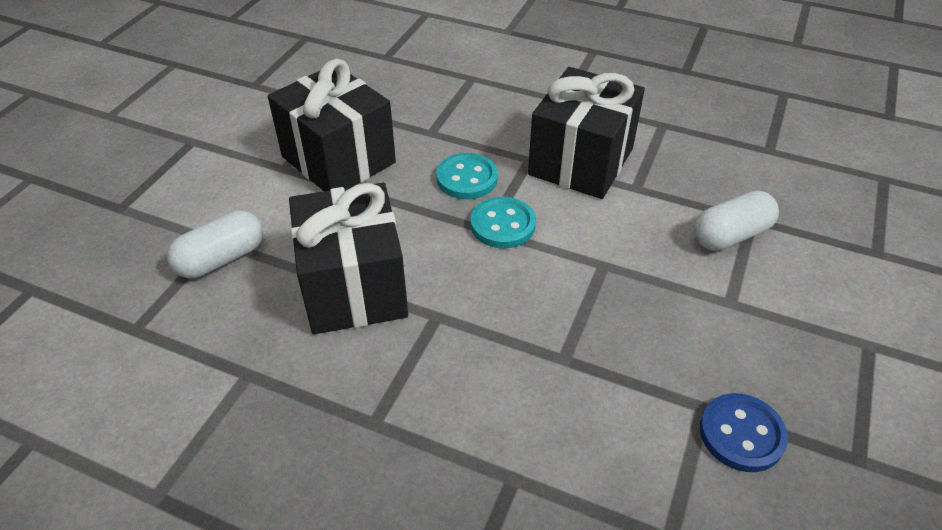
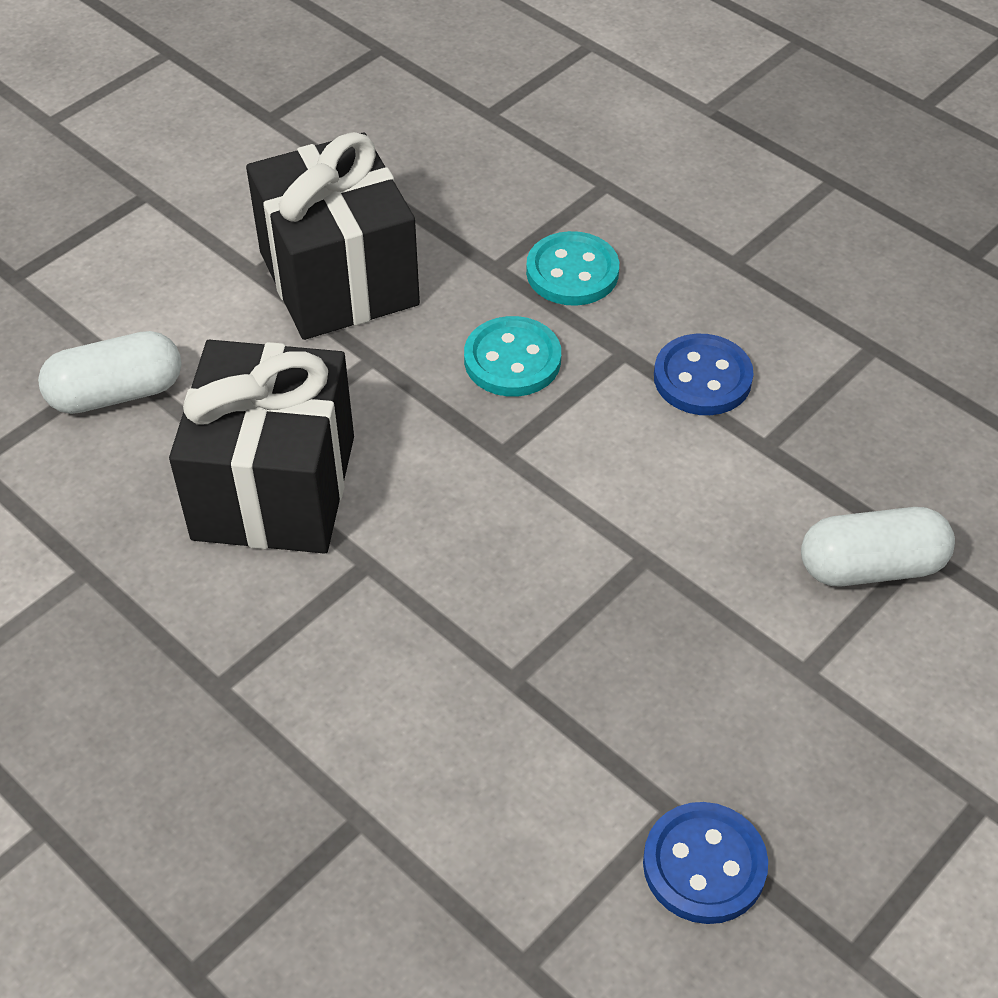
camera: 20 degrees right, 5 degrees up
turquoise button [471,197,536,248] -> turquoise button moved to [526,231,619,306]
black gift [528,67,645,199] -> blue button [654,334,754,415]

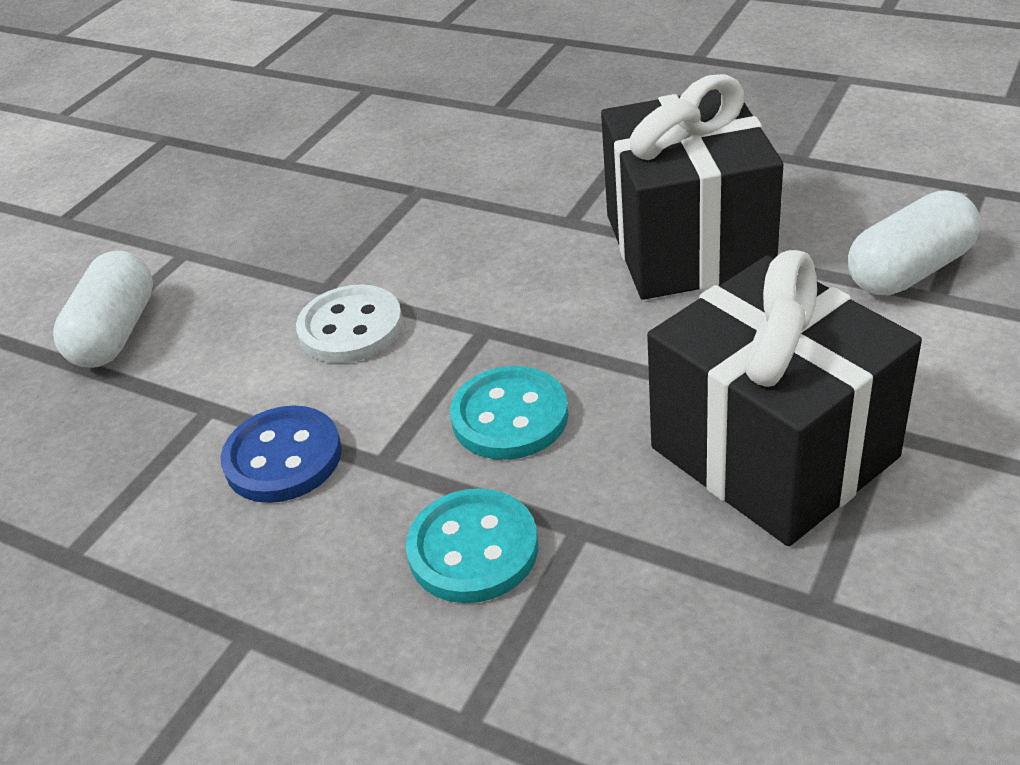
camera: 170 degrees right, 10 degrees down
blue button [643,802,768,924] -> none
white capsule [801,507,955,587] -> white capsule turned 60 degrees counterclockwise [53,250,153,368]
none -> white button [296,284,403,363]

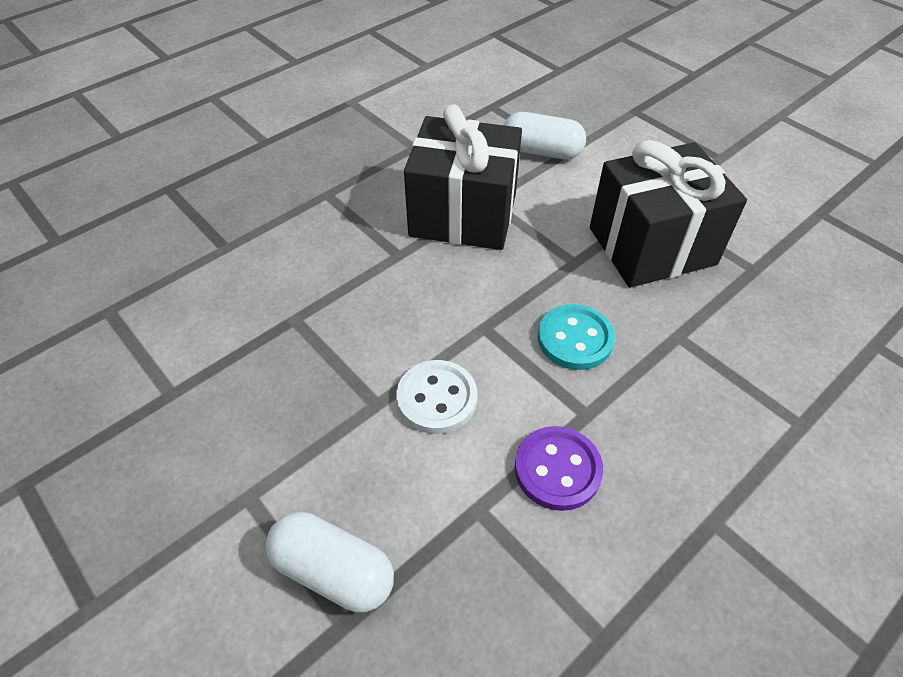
camera: 75 degrees left, 10 degrees up
blue button [221,405,342,503] -> purple button [515,426,603,511]
turquoise button [406,488,538,603] -> none
white capsule [848,191,981,295] -> white capsule turned 60 degrees counterclockwise [504,112,586,159]

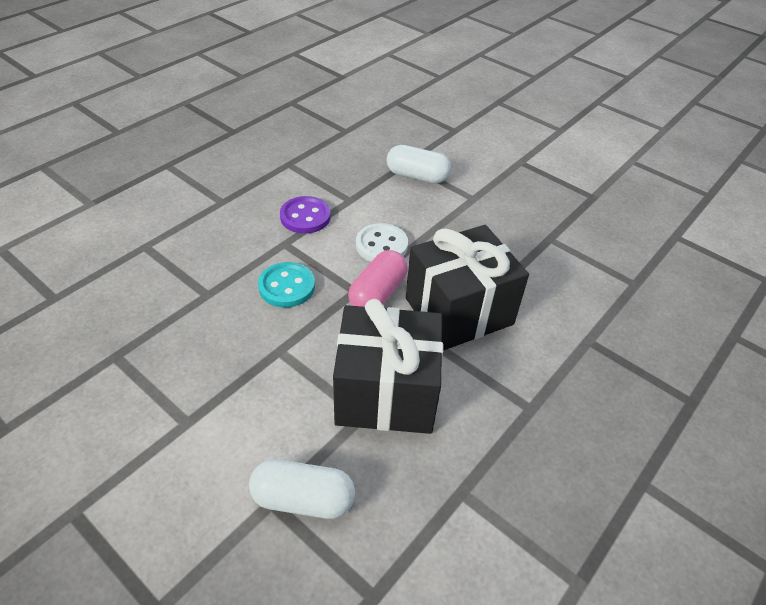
camera: 170 degrees right, 5 degrees down
black gift [590,140,747,288] -> black gift moved to [406,225,529,351]
none -> pink capsule [348,250,408,307]

